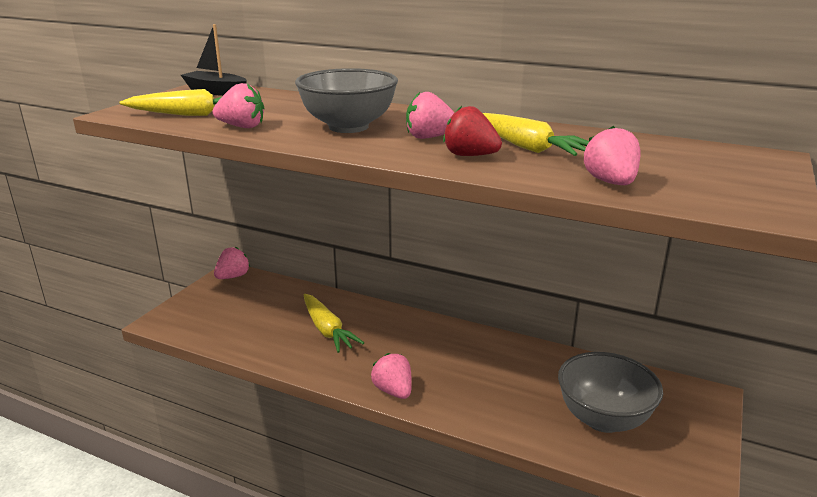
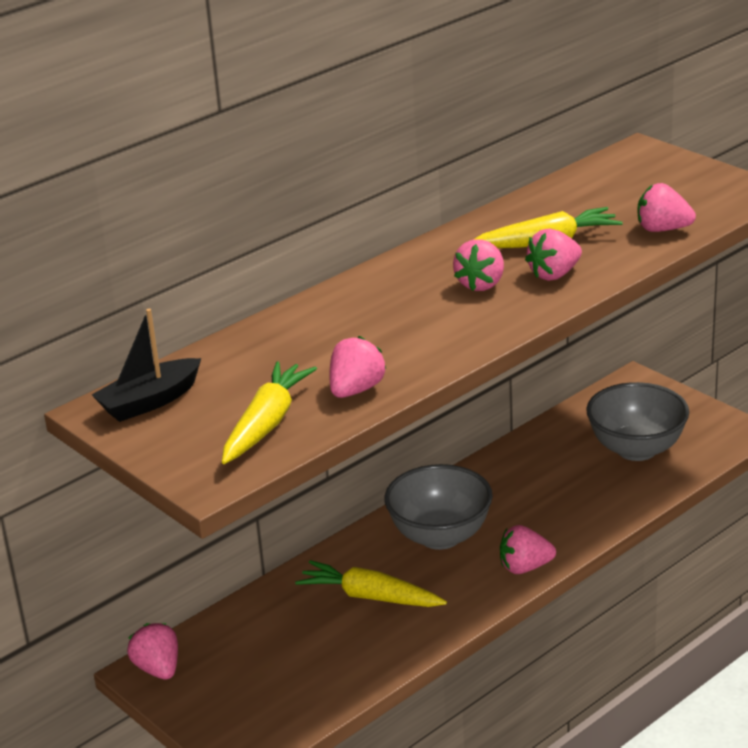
camera: 65 degrees left, 5 degrees up
grey bowl [295,68,398,133] -> grey bowl moved to [385,464,493,550]
yellow carrot [304,294,364,353] -> yellow carrot turned 150 degrees counterclockwise [295,560,447,607]
red strawberry [443,106,502,156] -> pink strawberry [525,229,582,281]

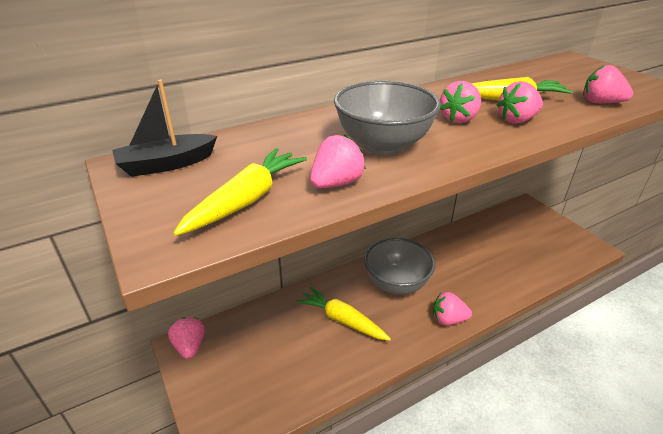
camera: 10 degrees right, 5 degrees up
grey bowl [586,382,689,461] -> grey bowl moved to [334,81,441,155]

